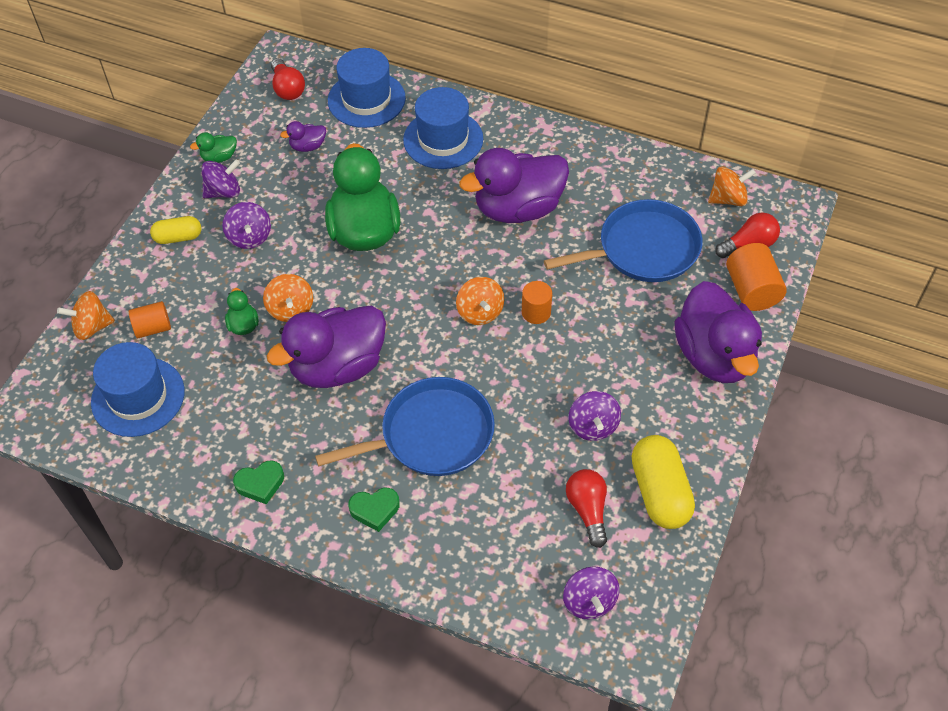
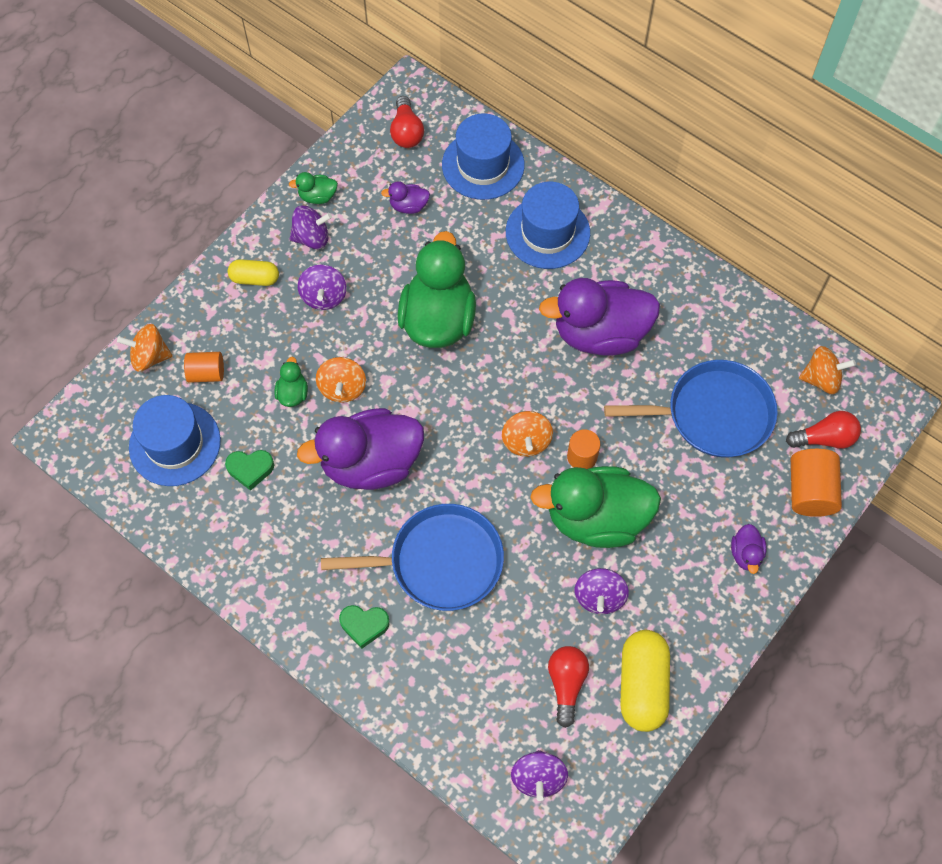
camera: 15 degrees right, 10 degrees up
green heart [233,460,284,504] -> green heart moved to [225,450,274,491]
purple duck [674,281,762,383] -> purple duck [731,524,767,574], size x0.42
none -> green duck [530,466,661,548]

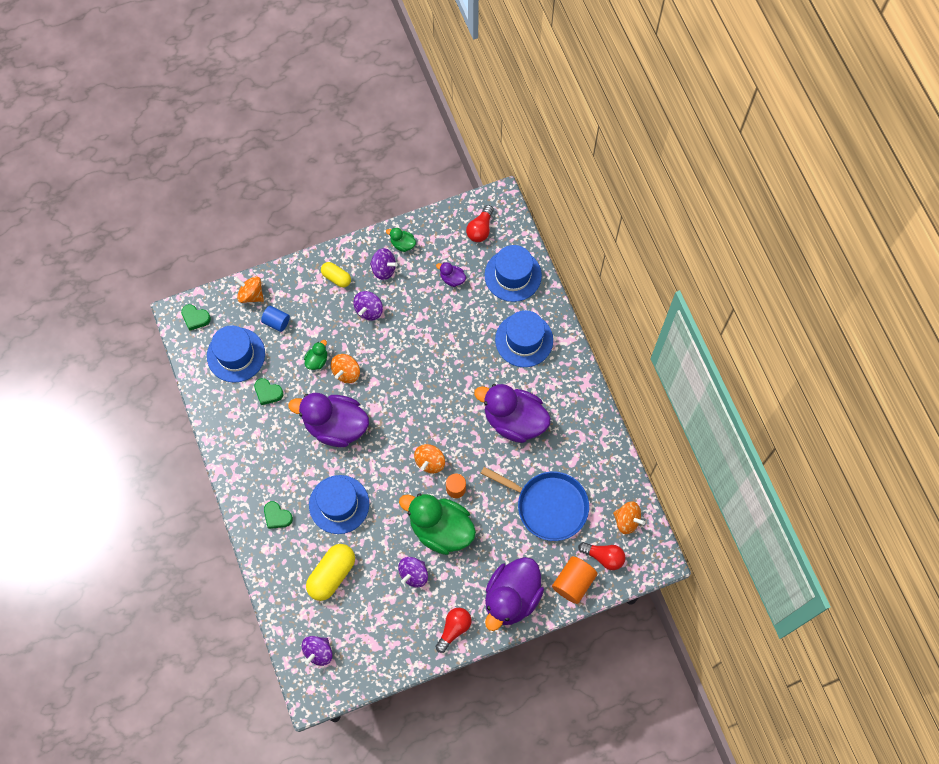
camera: 30 degrees right, 5 degrees up
orange cylinder [184,352,224,383] -> blue cylinder [261,306,290,332]
blue pan [321,504,504,611] -> blue hat [309,475,369,534]
green duck [397,231,476,348] -> none
red light bulb [548,646,589,728] -> red light bulb moved to [436,608,472,653]
yellow capsule [620,630,670,732] -> yellow capsule moved to [306,544,355,601]
purple duck [731,524,767,574] -> purple duck [485,557,544,631], size x2.38
none -> green heart [181,304,211,331]

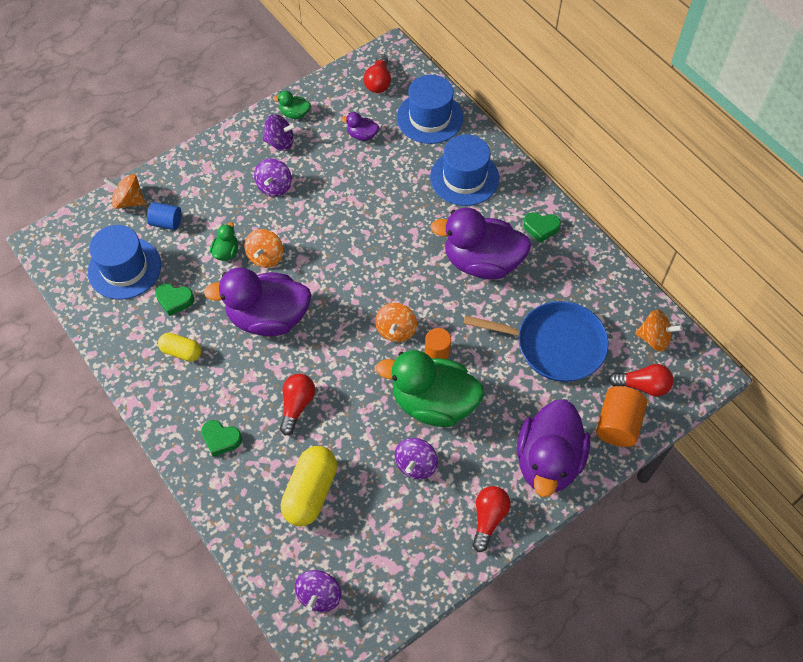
camera: 15 degrees left, 10 degrees down
green heart [181,304,211,331] -> green heart moved to [523,212,561,243]
blue hat [309,475,369,534] -> red light bulb [280,374,315,435]
yellow capsule [321,262,351,288] -> yellow capsule moved to [158,333,201,361]

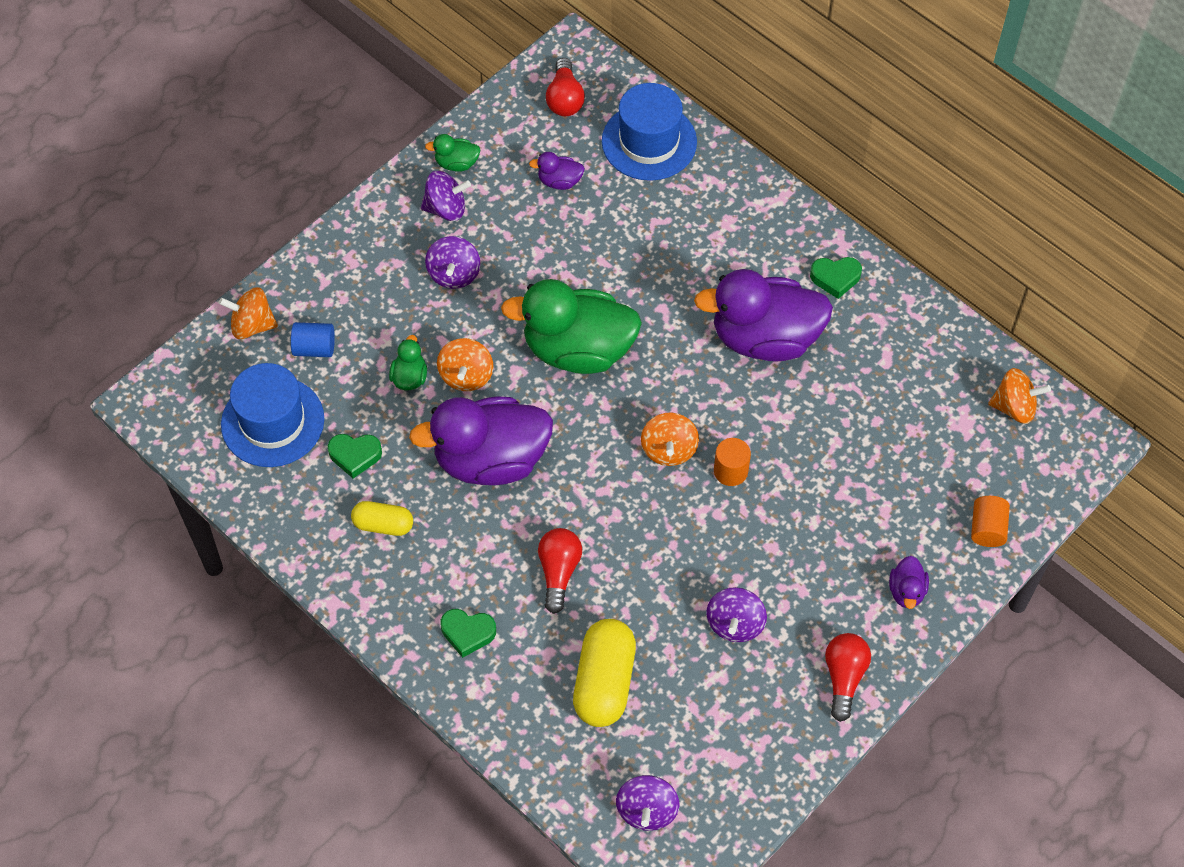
camera: 10 degrees left, 0 degrees up
green duck [376,350,484,427] -> green duck moved to [501,279,642,374]
blue hat [430,134,499,206] -> none
blue pan [463,301,609,382] -> none
purple duck [517,399,591,497] -> purple duck [889,556,929,609], size x0.42
orange cylinder [596,386,647,447] -> orange cylinder [971,496,1010,547], size x0.65
red light bulb [608,364,674,396] -> none

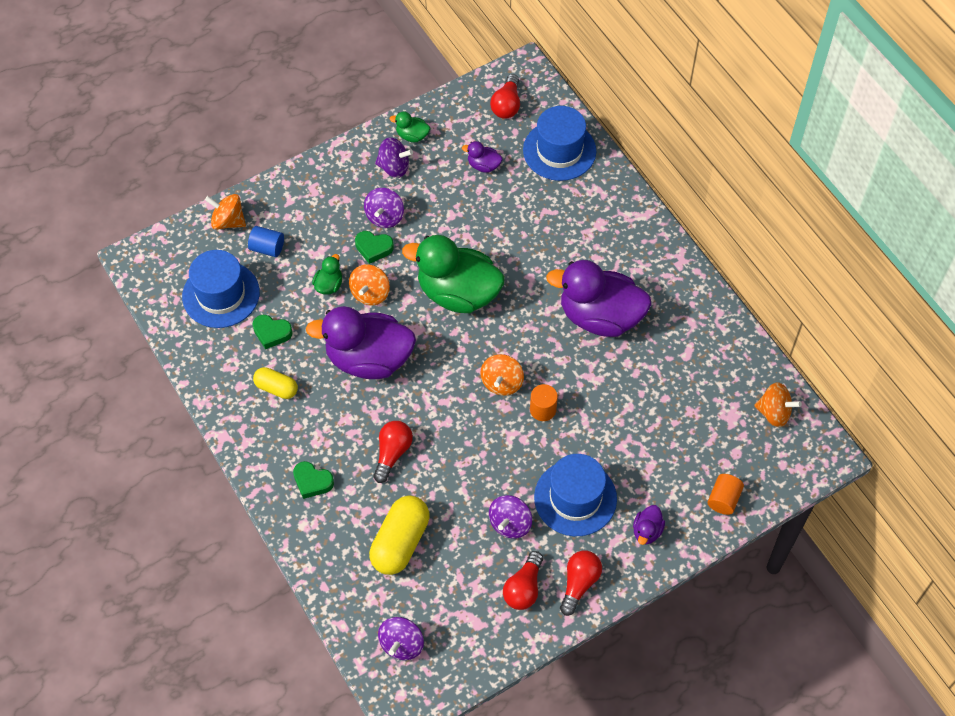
camera: 15 degrees right, 0 degrees up
green heart [810,257,862,299] -> green heart moved to [355,231,394,264]
none -> red light bulb [503,551,543,610]
none -> blue hat [534,454,617,536]

